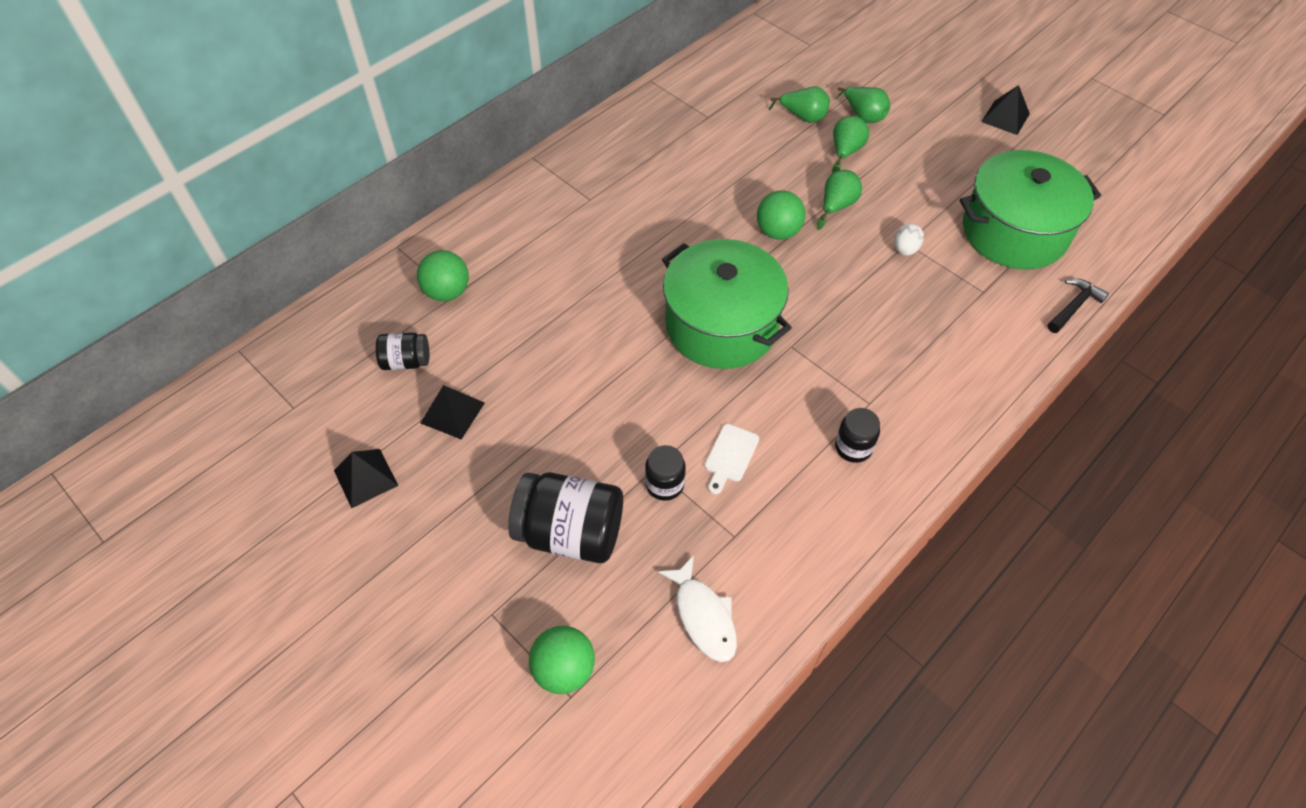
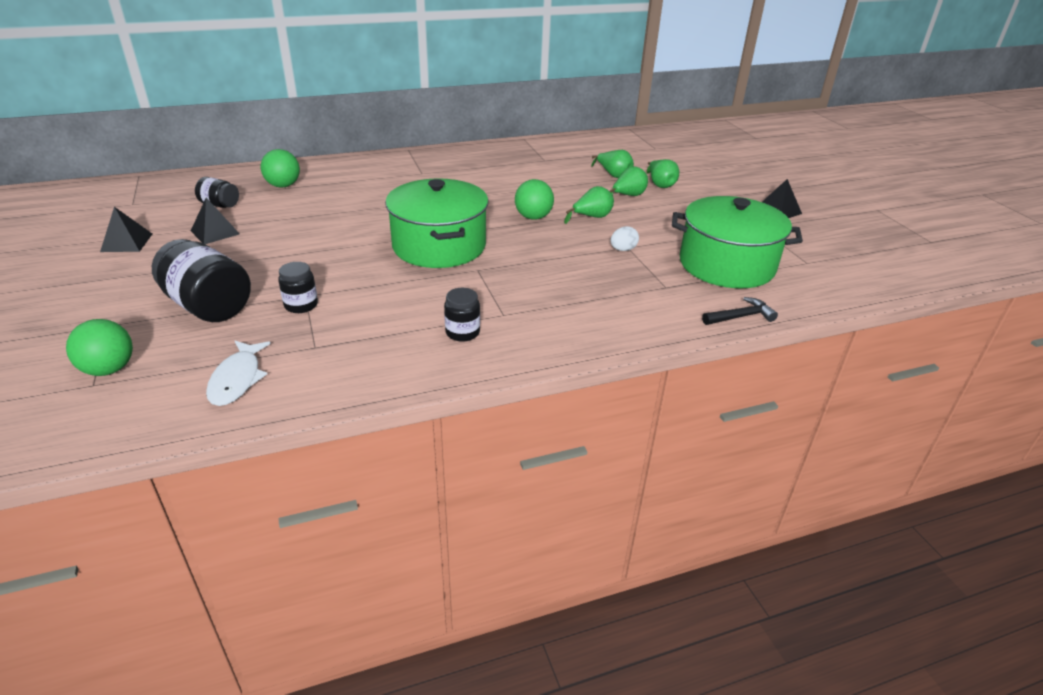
camera: 25 degrees right, 20 degrees down
white cutting board [705,424,759,494] -> none

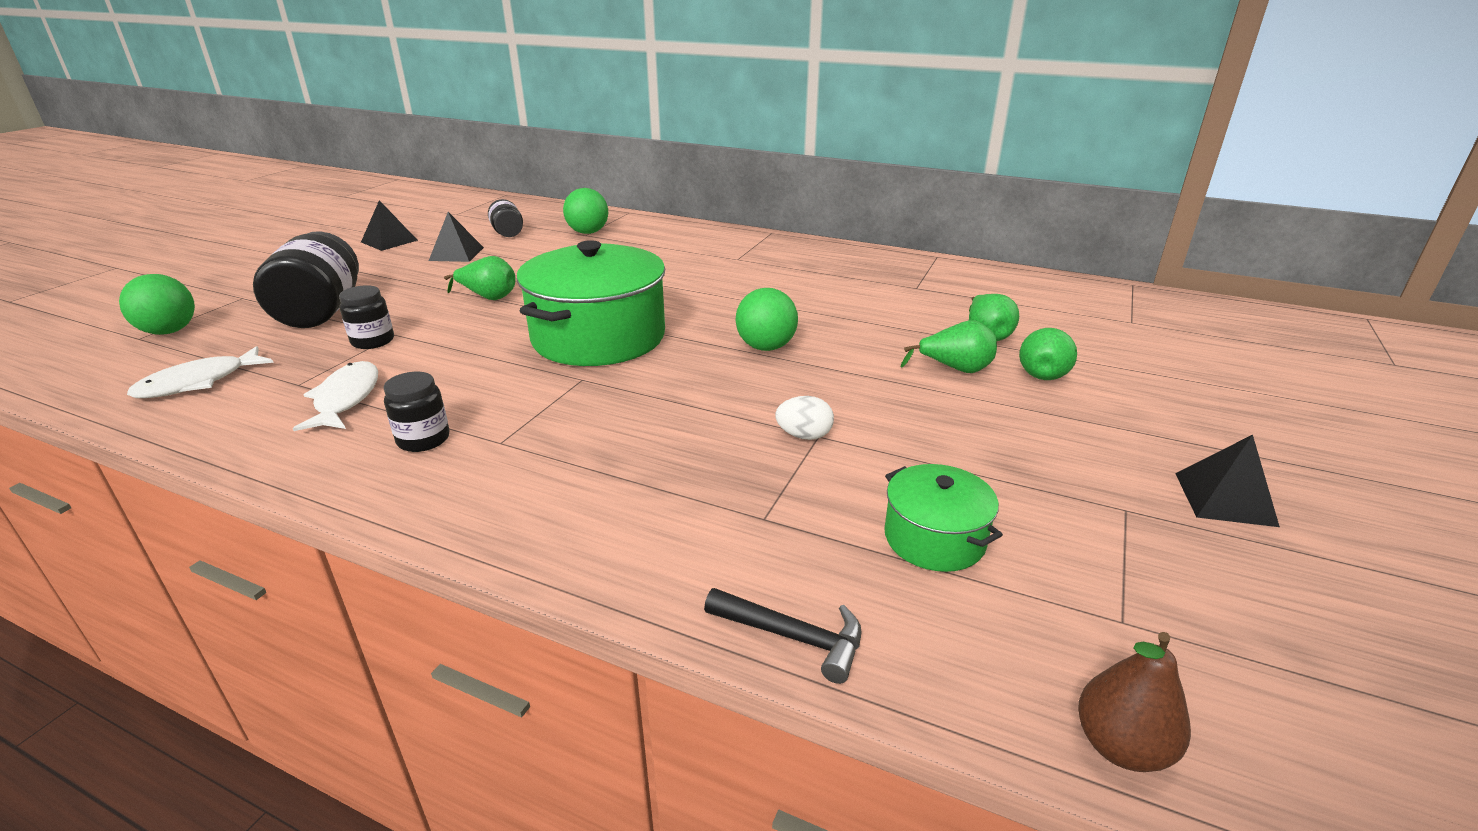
camera: 45 degrees right, 5 degrees down
green pear [564,186,614,224] -> green pear moved to [444,256,516,300]
green pot [672,196,803,288] -> green pot [884,464,1003,572], size x0.50
none -> white fish [293,361,378,431]
none -> brown pear [1078,632,1191,772]

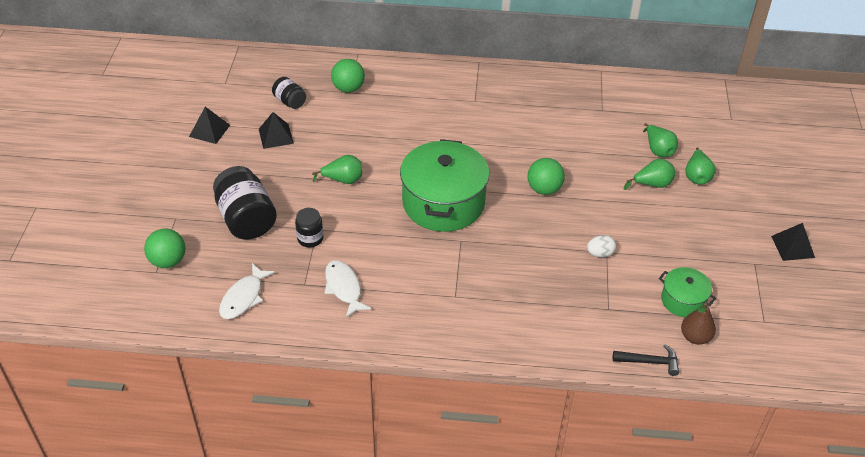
camera: 20 degrees left, 15 degrees up
black jar [384,372,450,452] -> none
brown pear [1078,632,1191,772] -> brown pear moved to [681,303,716,345]

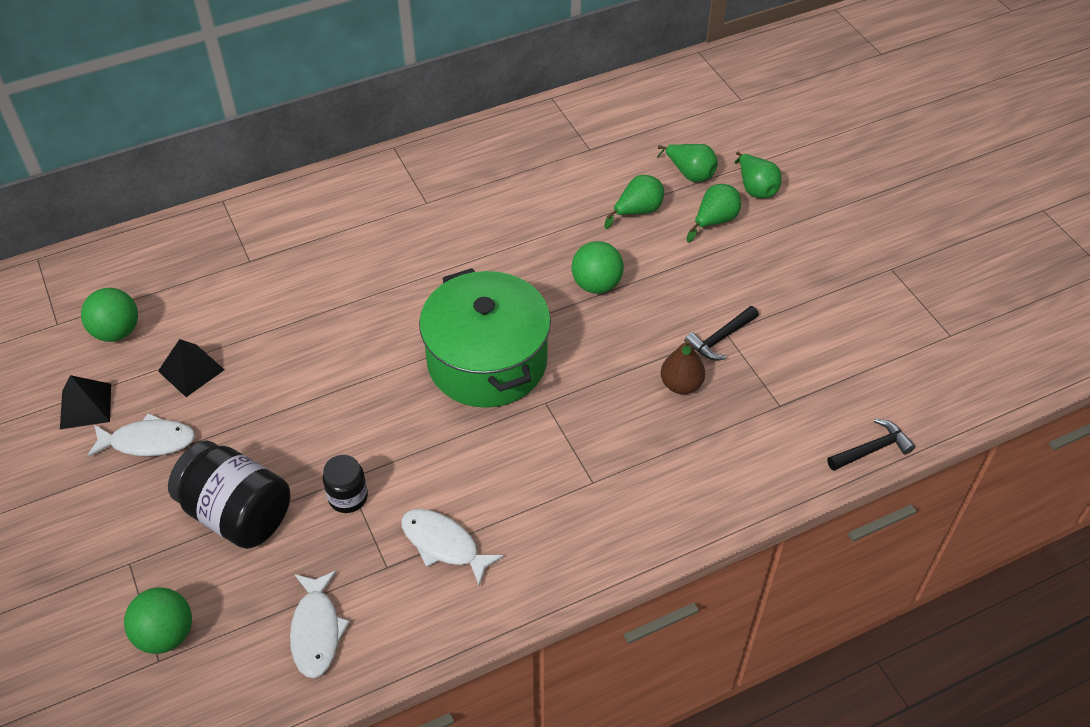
camera: 30 degrees left, 5 degrees up
black jar [272,77,306,109] -> none
green pear [312,155,362,184] -> green pear moved to [604,175,664,229]
green ball [331,59,365,93] -> green ball moved to [81,288,138,342]
white egg [587,235,616,258] -> black hammer [685,306,759,360]
green pot [659,267,716,317] -> none
brown pear [681,303,716,345] -> brown pear moved to [660,340,705,394]
black pyramid [771,223,815,261] -> none
none -> white fish [87,413,195,457]

